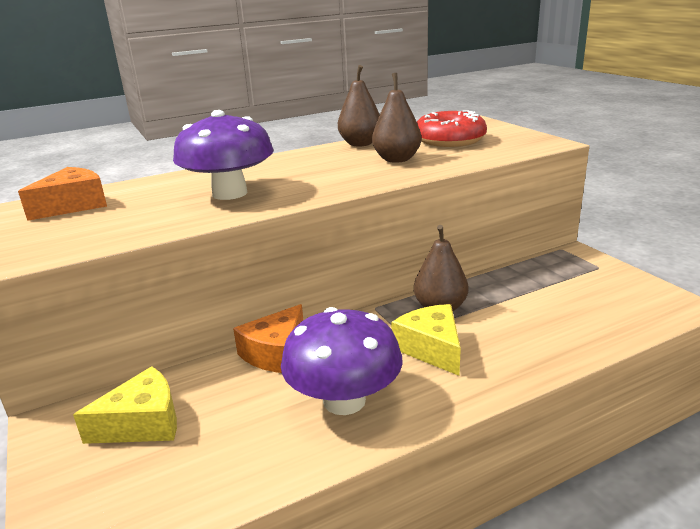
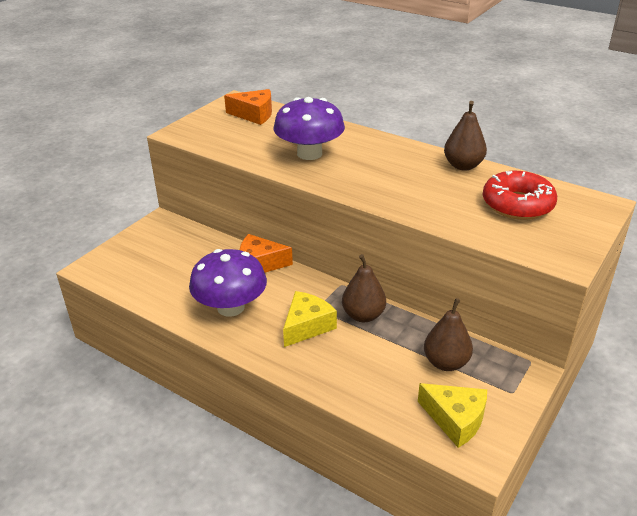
camera: 60 degrees right, 10 degrees up
yellow cheese [73,366,177,444] -> yellow cheese moved to [418,383,487,448]
brown pear [372,73,422,163] -> brown pear moved to [424,298,473,371]

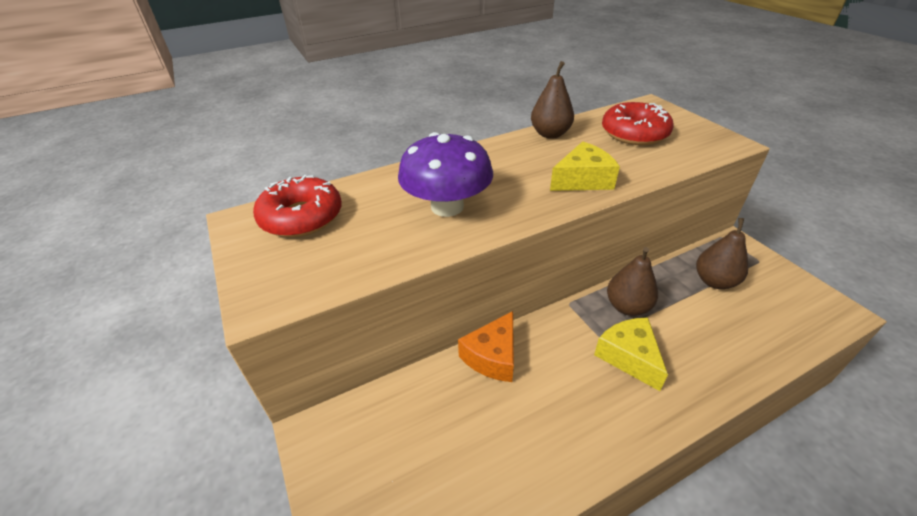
camera: 60 degrees left, 5 degrees up
purple mushroom [189,249,267,317] -> none
orange cheese [224,89,272,125] -> red donut [253,175,342,237]
yellow cheese [418,383,487,448] -> yellow cheese moved to [550,142,620,191]

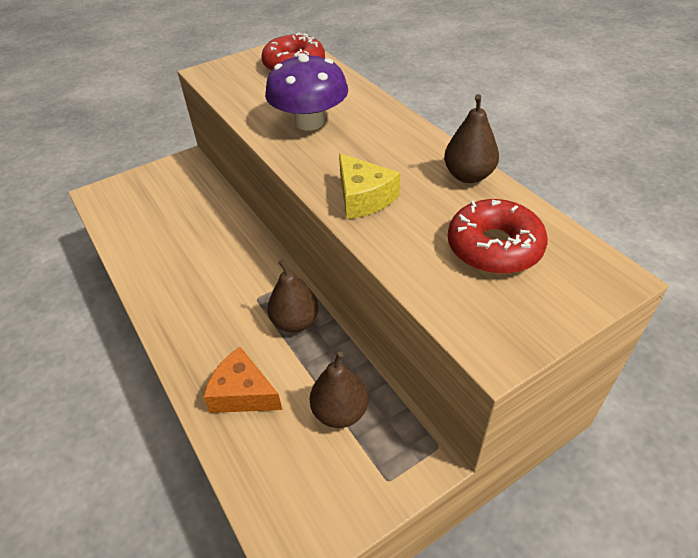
camera: 85 degrees right, 5 degrees up
orange cheese [458,311,514,382] -> orange cheese moved to [203,347,282,413]
yellow cheese [594,318,668,391] -> none

